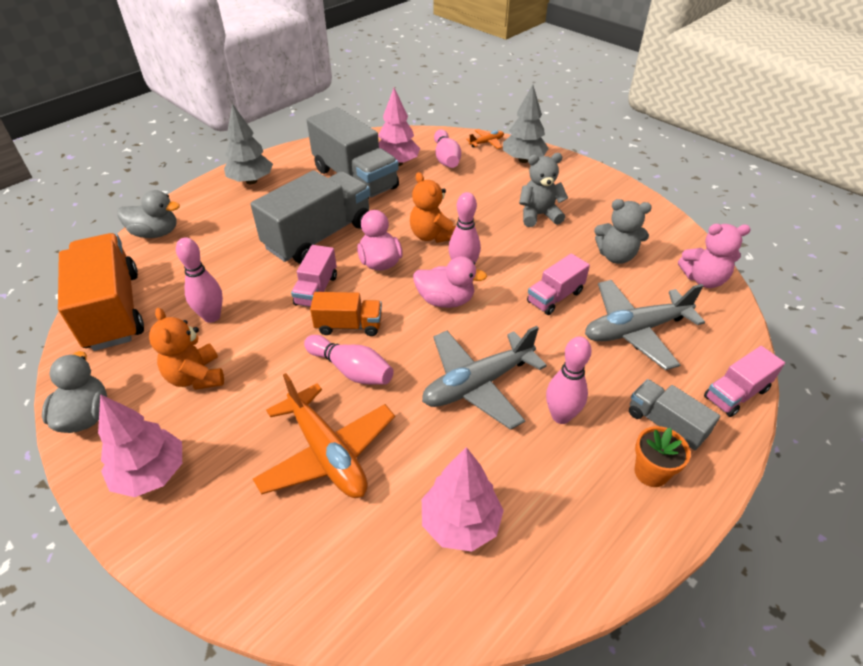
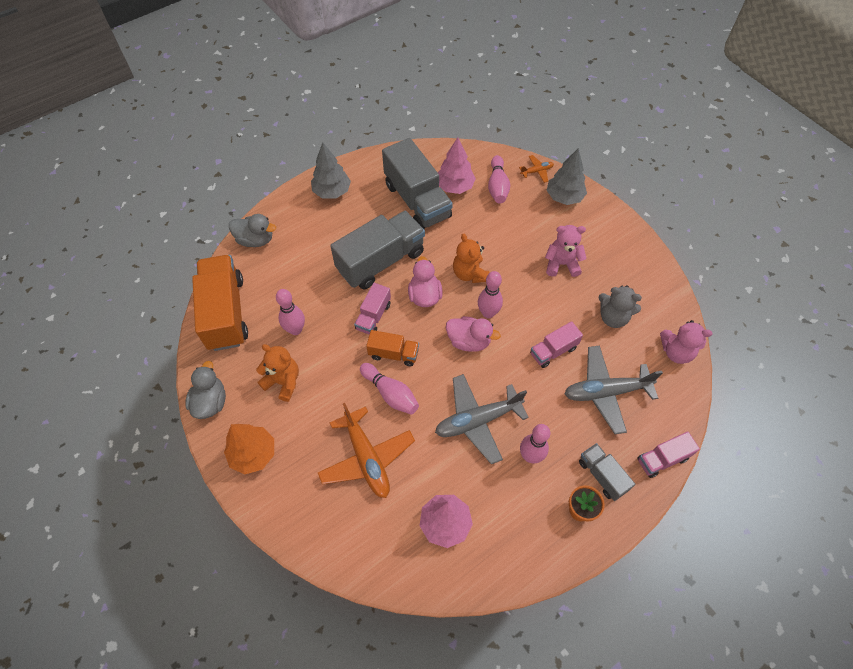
camera: 10 degrees right, 15 degrees up
pink tree [98,394,182,497] -> orange tree [224,424,274,474]
orange teddy bear [149,308,224,390] -> orange teddy bear turned 135 degrees clockwise [256,344,299,402]
grey teddy bear [519,153,568,227] -> pink teddy bear [545,225,587,277]

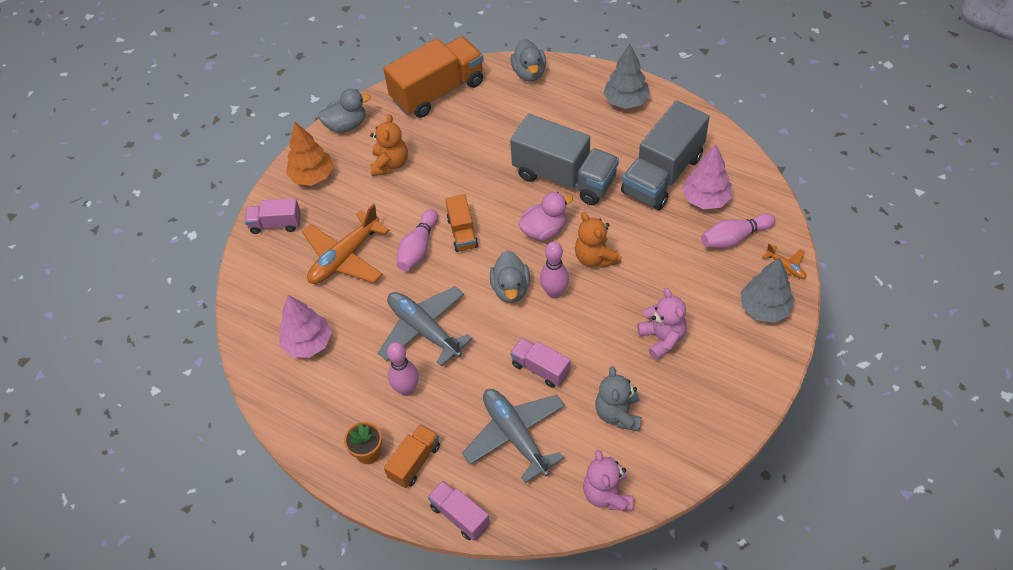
camera: 70 degrees right, 5 degrees down
pink bowling pin [276,289,305,335] -> none
pink truck [354,283,391,335] -> pink truck moved to [245,199,301,234]
pink duck [446,316,501,352] -> grey duck [490,251,530,303]
orange teddy bear [453,234,490,283] -> orange teddy bear turned 75 degrees counterclockwise [575,212,621,268]
grey truck [579,443,635,501] -> orange truck [384,424,440,488]

